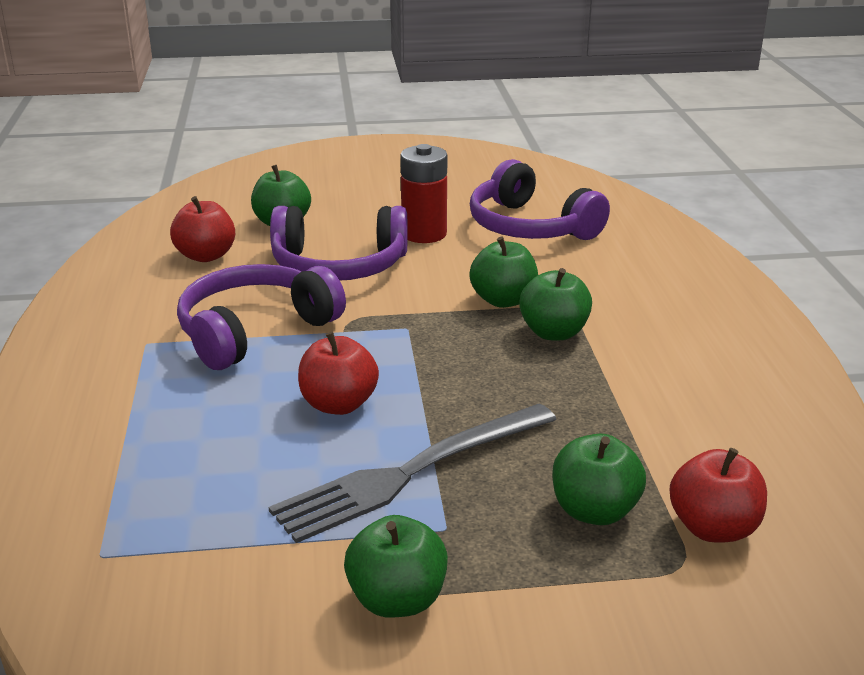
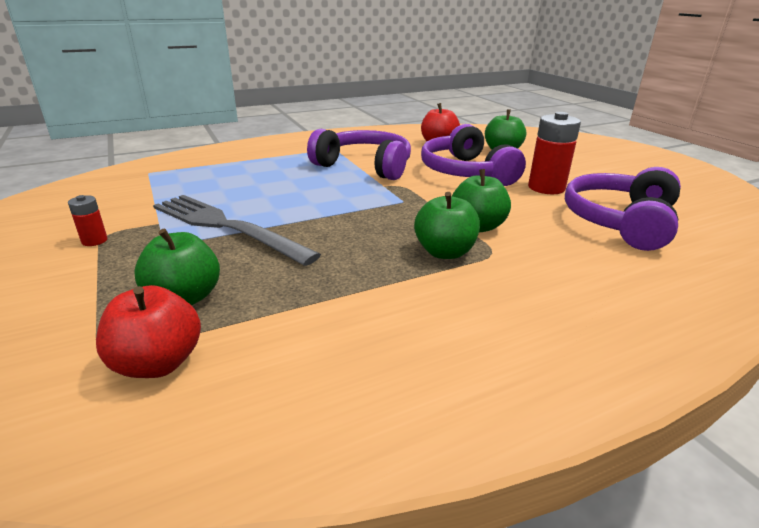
camera: 70 degrees right, 0 degrees up
red apple [298,332,379,415] -> none
green apple [344,515,448,618] -> red battery [68,195,107,246]

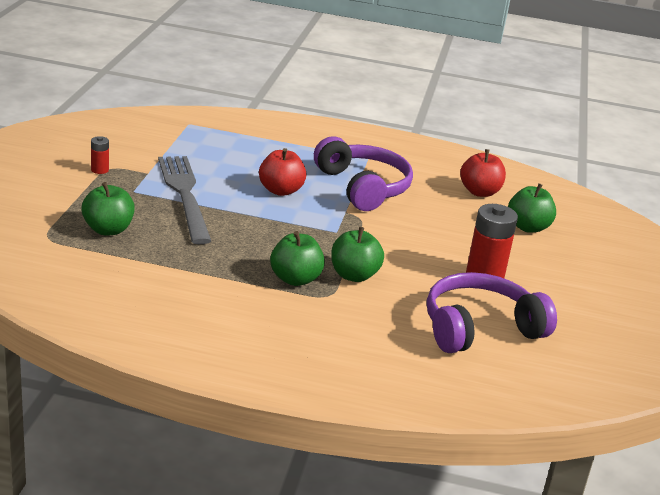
camera: 35 degrees right, 0 degrees up
red apple [96,285,201,378] -> red apple moved to [259,148,306,196]
purple headphones [421,124,526,186] -> none

